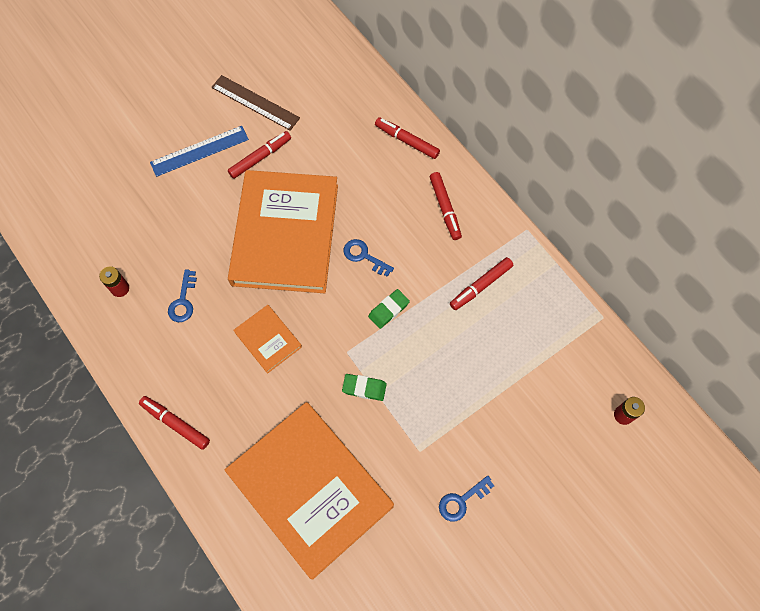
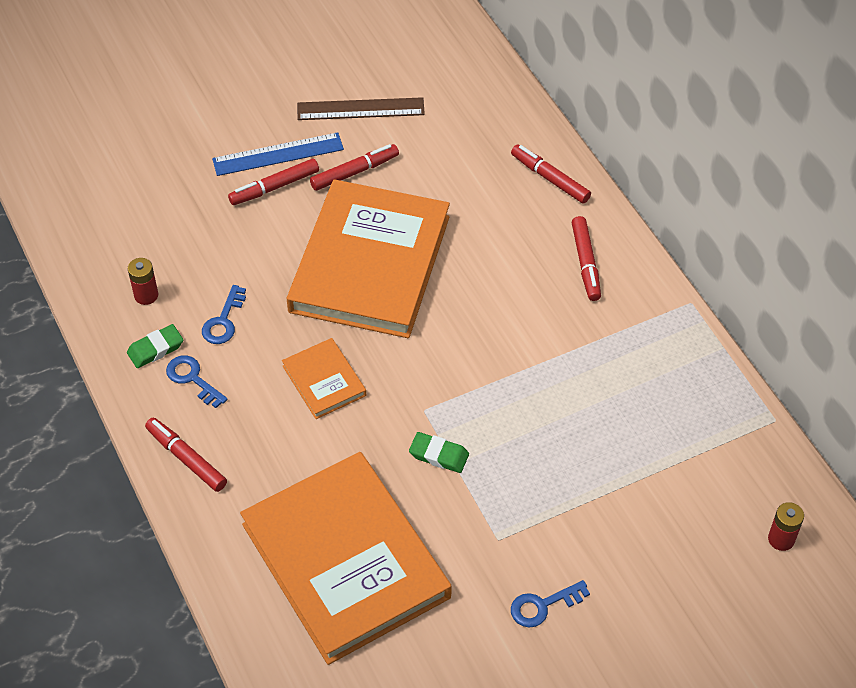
camera: 10 degrees right, 15 degrees down
brown ruler [211,75,300,131] -> brown ruler turned 45 degrees counterclockwise [297,97,425,120]
blue key [344,239,394,277] -> blue key moved to [166,355,228,408]
green eraser [368,289,410,329] -> green eraser moved to [127,324,183,368]
red marker [450,257,513,310] -> red marker moved to [228,158,319,205]

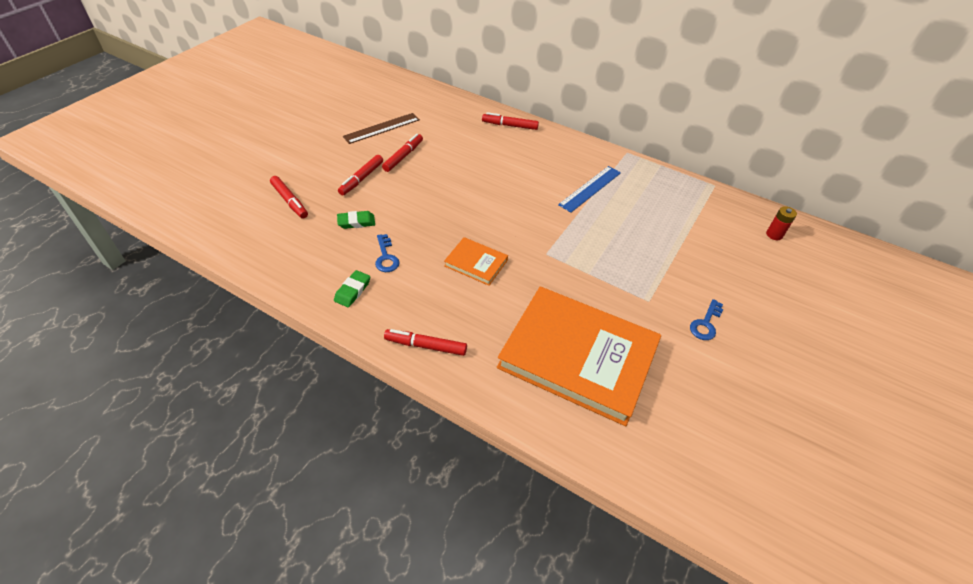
camera: 35 degrees left, 5 degrees down
red battery [128,258,158,305] -> none
blue key [166,355,228,408] -> none
blue ruler [212,132,344,176] -> blue ruler moved to [558,166,621,212]
orange book [287,179,450,338] -> none
green eraser [409,432,469,473] -> green eraser moved to [337,211,375,229]
red marker [571,216,601,301] -> red marker moved to [270,176,308,219]

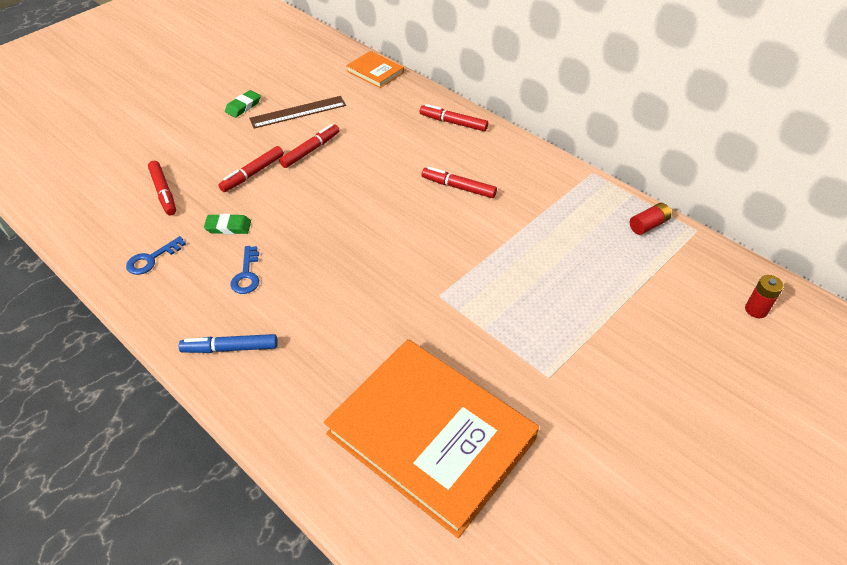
camera: 15 degrees right, 0 degrees up
green eraser [334,270,370,307] -> green eraser moved to [225,90,261,118]
red marker [384,329,467,356] -> red marker moved to [421,167,497,198]
orange book [444,237,508,286] -> orange book moved to [346,51,404,88]
blue ruler [558,166,621,212] -> none
blue key [690,299,723,340] -> blue key moved to [126,236,186,275]
none -> blue marker [179,334,278,353]
none -> red battery [630,203,671,235]

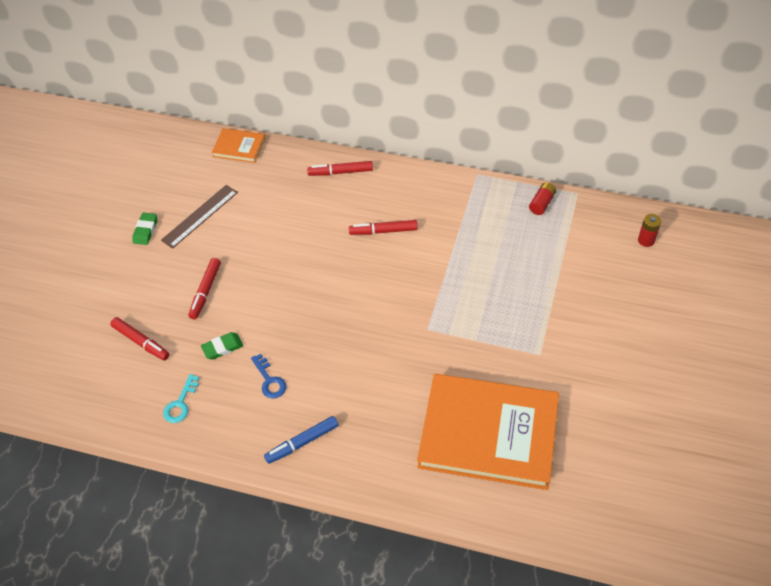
camera: 25 degrees left, 5 degrees up
blue key [126,236,186,275] -> turquoise key [163,374,199,423]
red marker [279,124,339,168] -> none

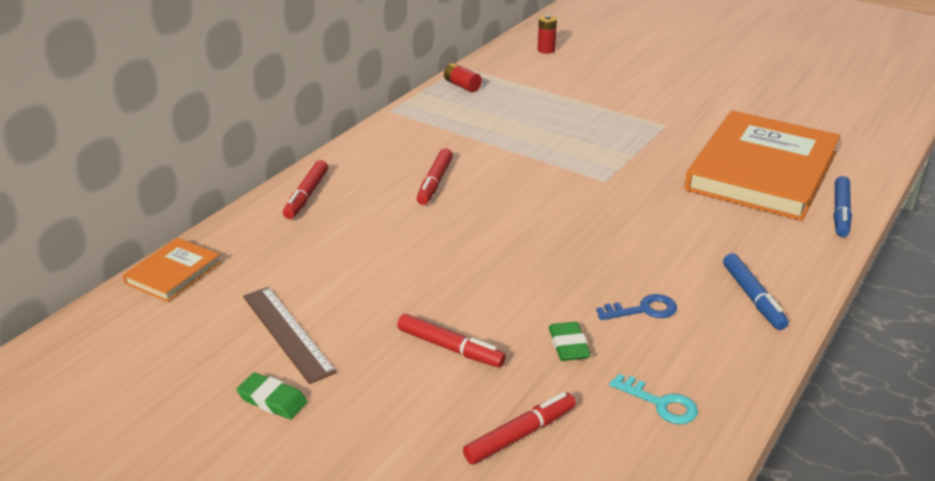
camera: 75 degrees left, 20 degrees down
none -> blue marker [834,176,852,237]

